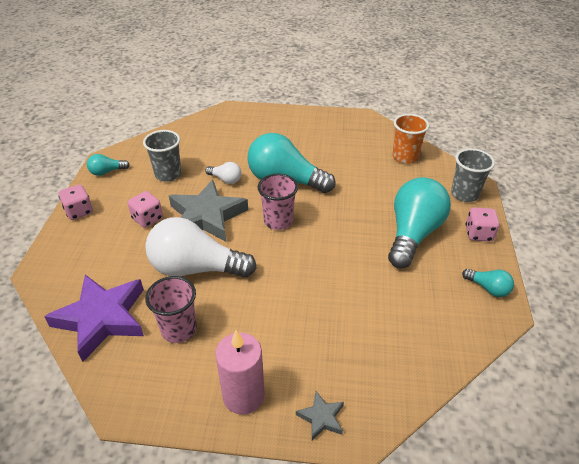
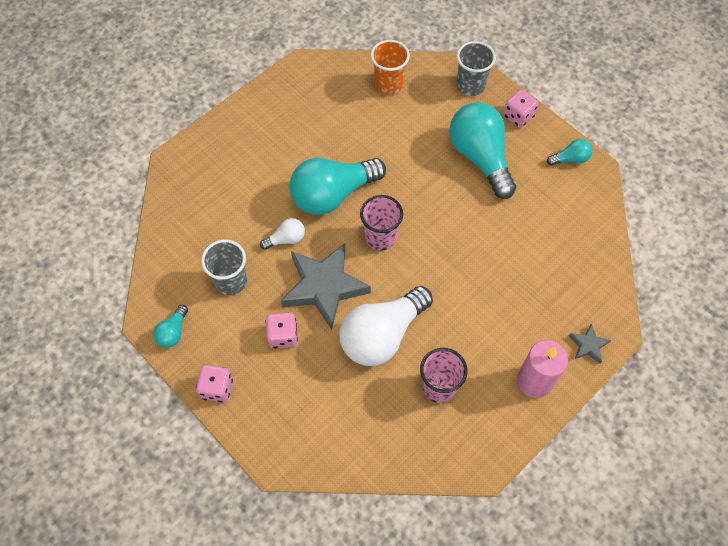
camera: 50 degrees left, 20 degrees up
purple star [44,275,144,362] -> none

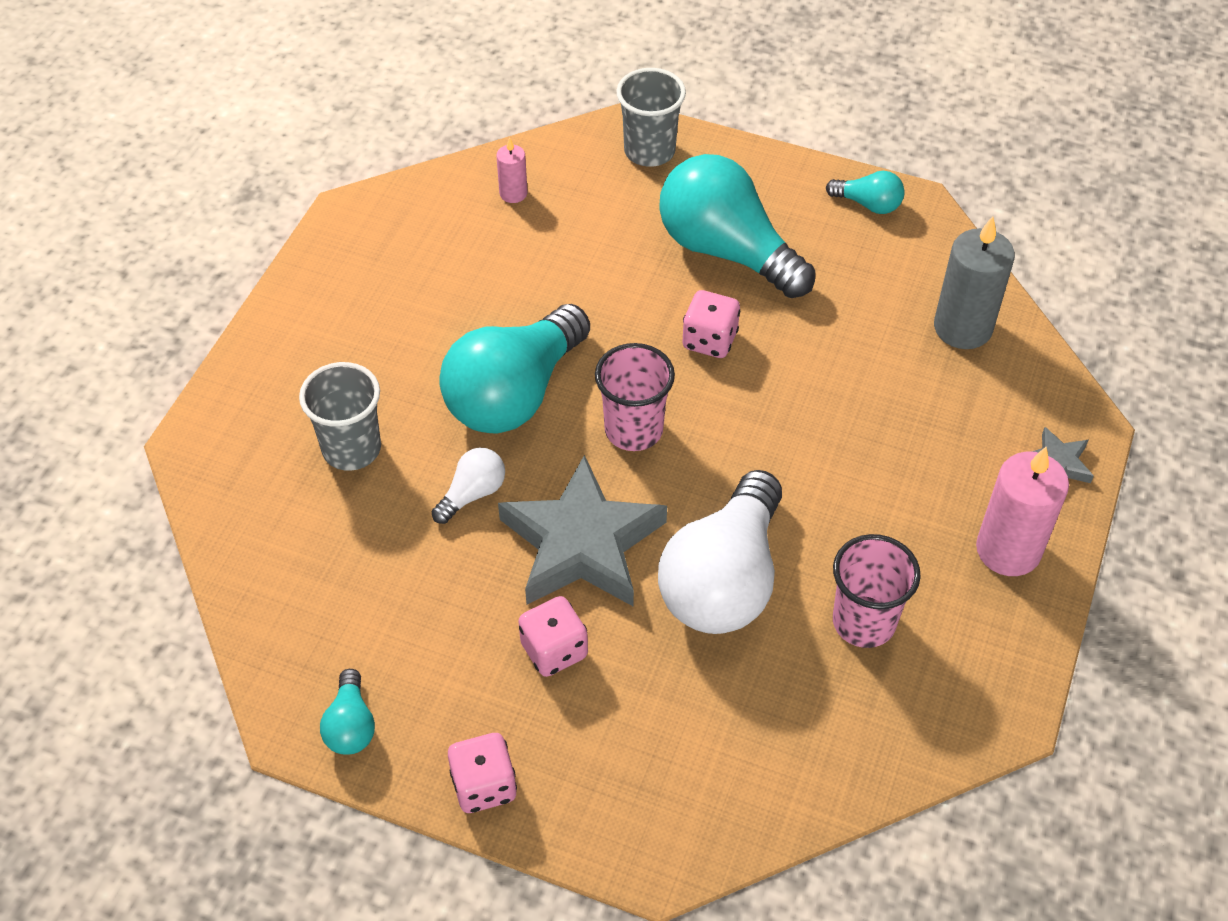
camera: 25 degrees left, 10 degrees down
grey cup [201,240,247,295] -> grey cup moved to [299,362,381,471]
orange cup [371,40,410,95] -> pink candle [496,138,528,203]
pink dice [503,90,538,128] -> pink dice moved to [682,290,740,358]
turquoise light bulb [547,139,592,166] -> turquoise light bulb turned 60 degrees clockwise [826,171,905,214]
none -> grey candle [934,216,1015,349]

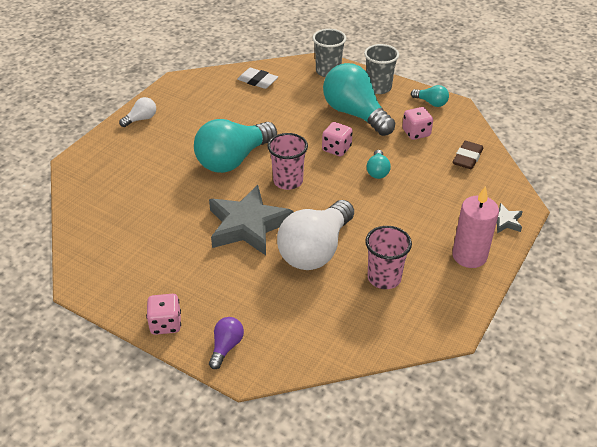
camera: 10 degrees right, 10 degrees down
grey cup [299,362,381,471] -> grey cup moved to [364,44,399,94]
turquoise light bulb [320,669,375,755] -> turquoise light bulb moved to [367,150,391,179]
white light bulb [431,448,505,524] -> white light bulb moved to [119,97,156,127]
pink candle [496,138,528,203] -> white eraser [237,68,278,89]
pink dice [518,596,588,677] -> pink dice moved to [402,107,433,140]
grey candle [934,216,1015,349] -> brown eraser [453,141,483,169]
none -> purple light bulb [209,317,244,369]

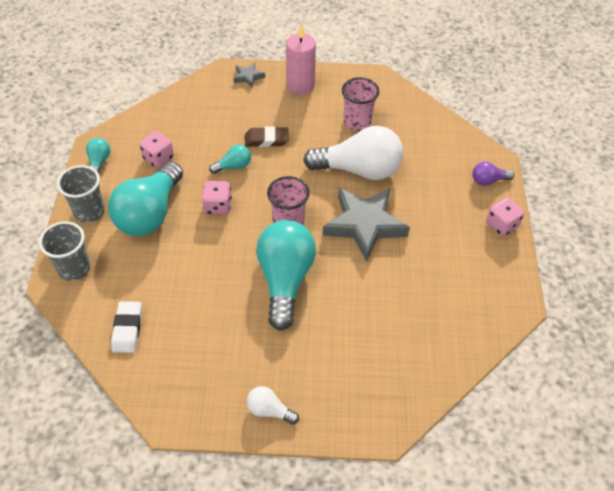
camera: 120 degrees left, 10 degrees up
turquoise light bulb [194,119,277,173] -> turquoise light bulb turned 105 degrees counterclockwise [256,220,316,331]
brown eraser [453,141,483,169] -> brown eraser moved to [245,127,288,147]

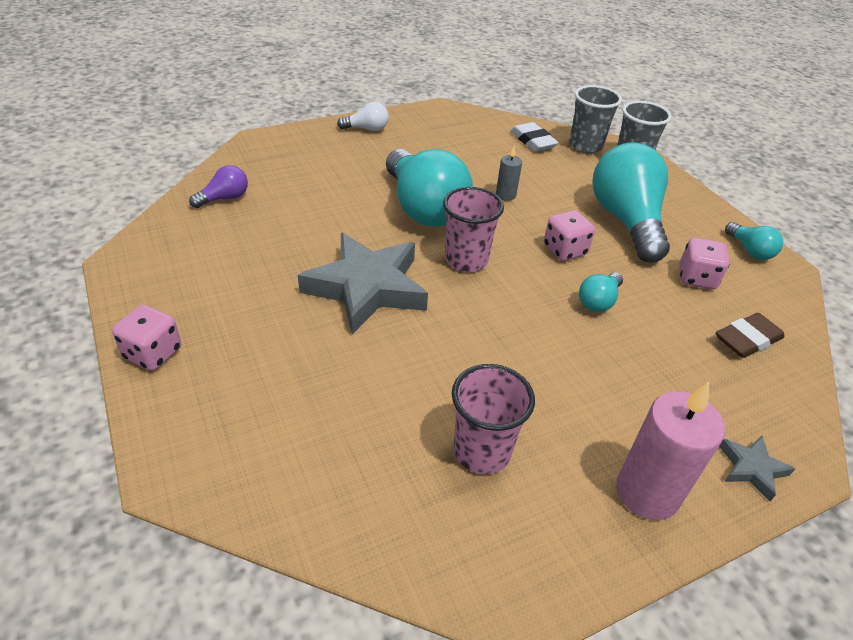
camera: 150 degrees right, 10 degrees down
grey cup [57,165,105,223] -> grey cup moved to [569,85,622,153]
brown eraser [245,127,288,147] -> brown eraser moved to [716,313,785,358]
white light bulb [303,126,403,180] -> none
purple light bulb [472,162,514,186] -> purple light bulb moved to [189,165,248,208]
none -> grey candle [496,146,522,201]

